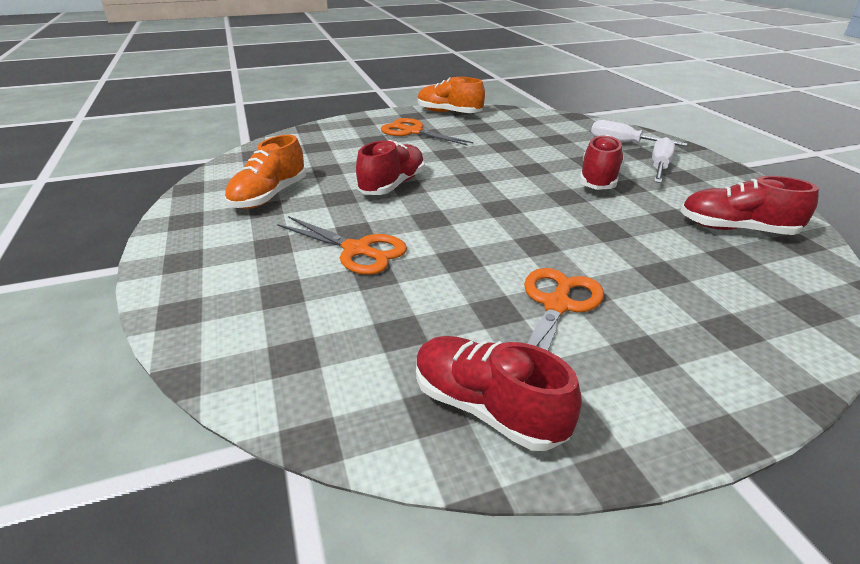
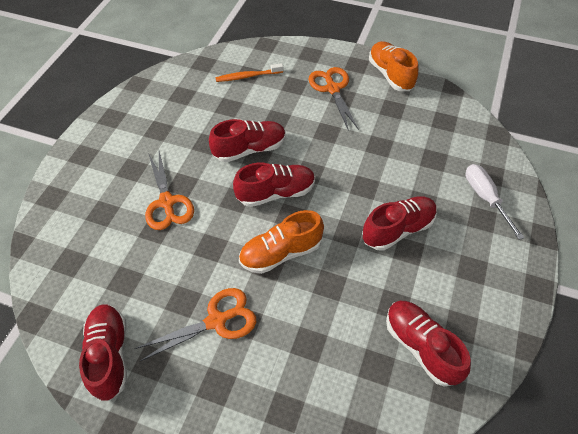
camera: 40 degrees right, 20 degrees up
orange shoe [225,135,306,209] -> orange shoe moved to [239,210,324,274]
white screwdriver [652,137,675,183] -> none
none -> orange toothbrush [215,63,283,82]
none -> red shoe [233,163,315,207]

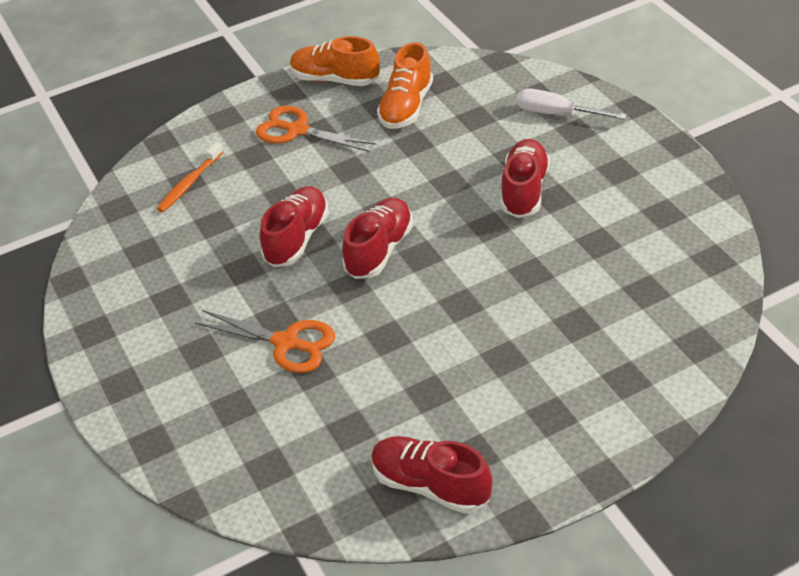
camera: 45 degrees left, 10 degrees down
orange scissors [135,288,256,362] -> none
orange shoe [239,210,324,274] -> orange shoe moved to [377,42,433,129]
red shoe [386,301,471,386] -> none

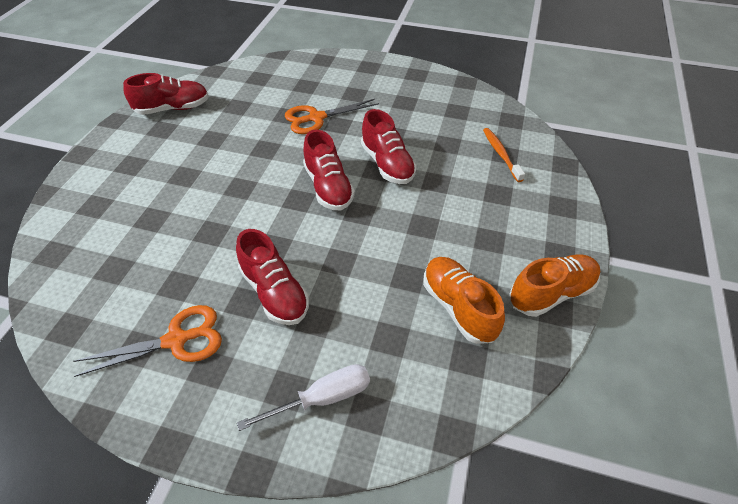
camera: 130 degrees right, 5 degrees up
orange scissors [256,106,376,152] -> orange scissors moved to [73,305,222,377]

